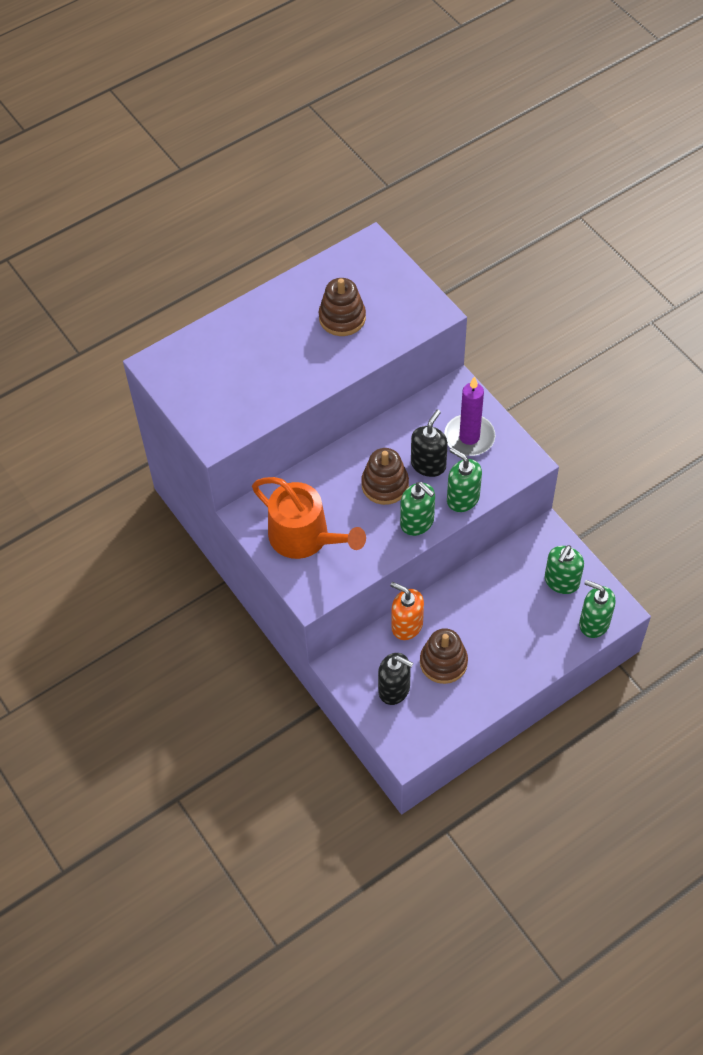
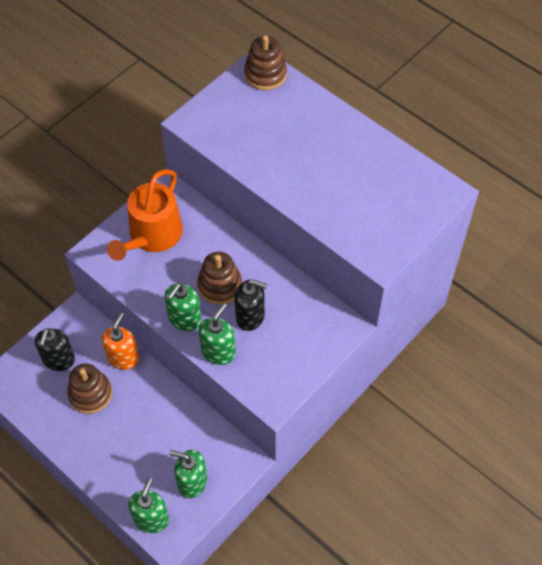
camera: 75 degrees right, 0 degrees up
brown stacking toy [319,278,366,336] -> brown stacking toy moved to [244,35,287,90]
purple candle [444,376,495,456] -> none

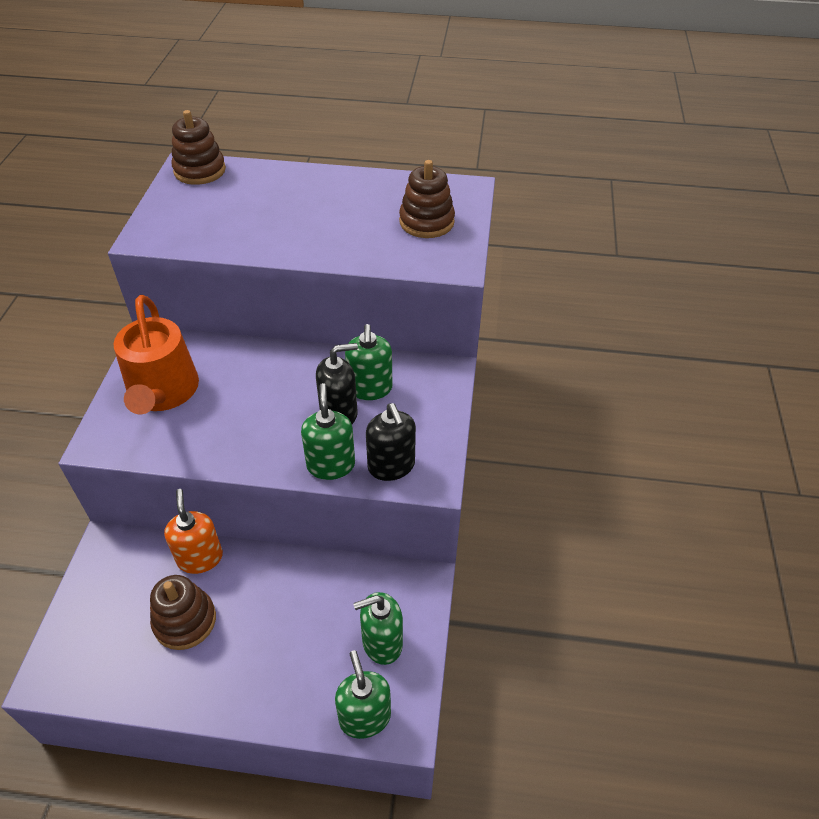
camera: 35 degrees left, 10 degrees down
black soap dispenser [35,328,75,371] -> black soap dispenser moved to [366,403,416,481]
green soap dispenser [165,283,202,331] -> green soap dispenser moved to [345,324,392,400]
brown stacking toy [197,252,242,305] -> brown stacking toy moved to [399,160,455,238]

